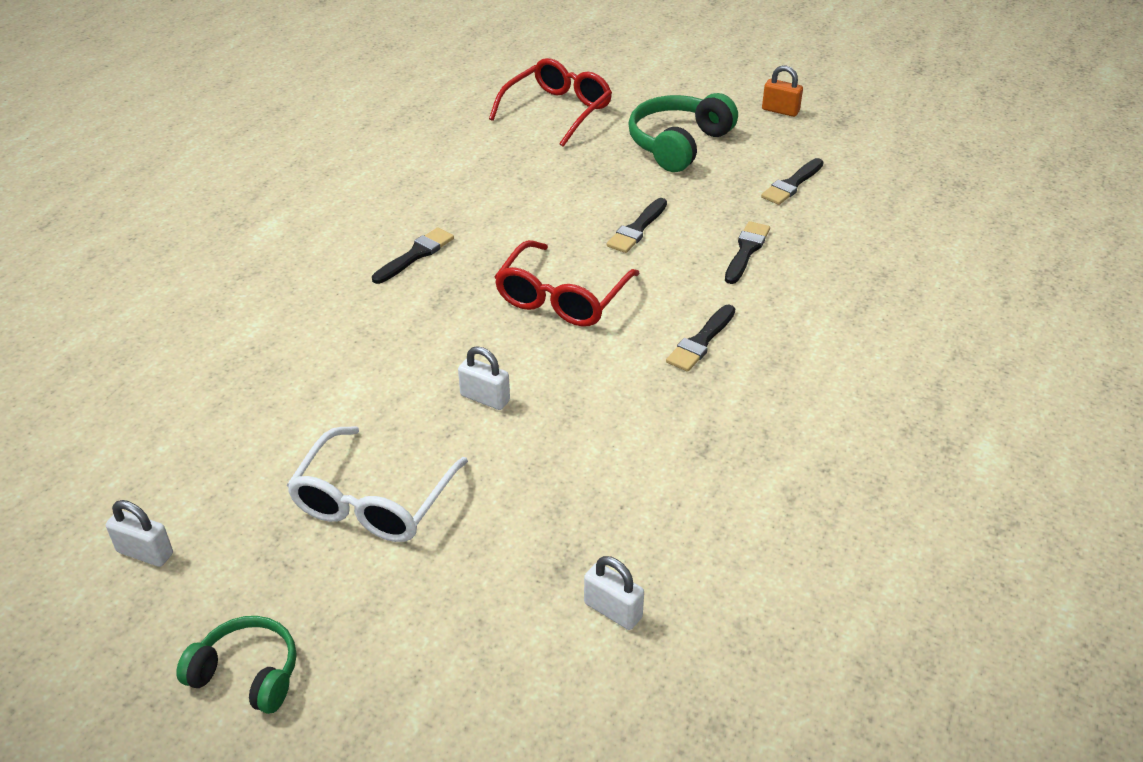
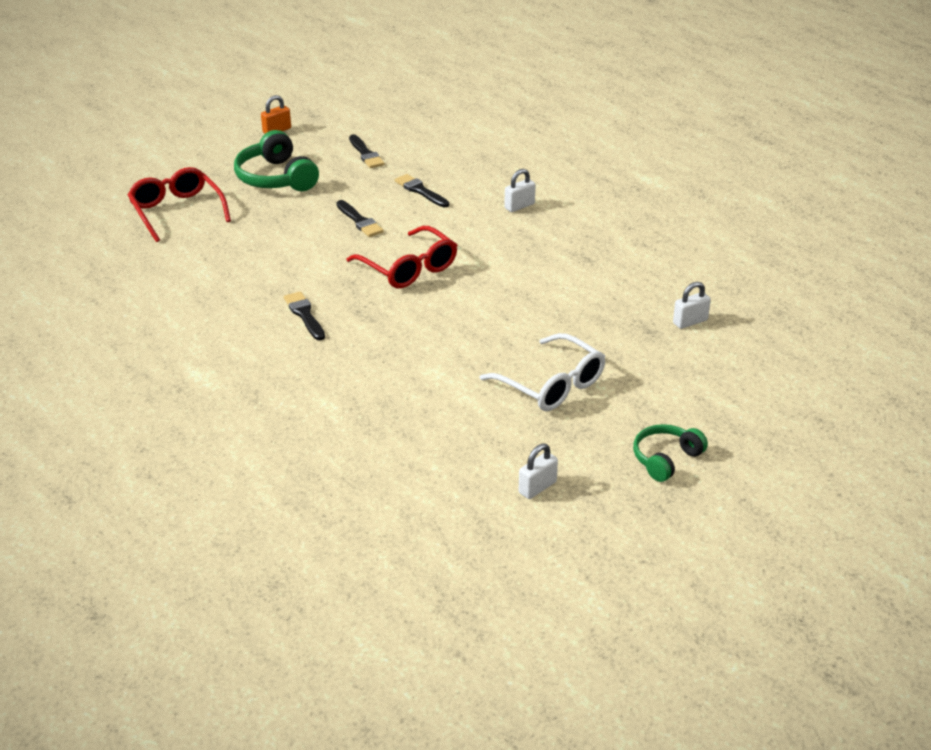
camera: 65 degrees left, 5 degrees down
white padlock [458,346,510,410] -> white padlock moved to [504,169,536,212]
black brush [666,305,735,372] -> none

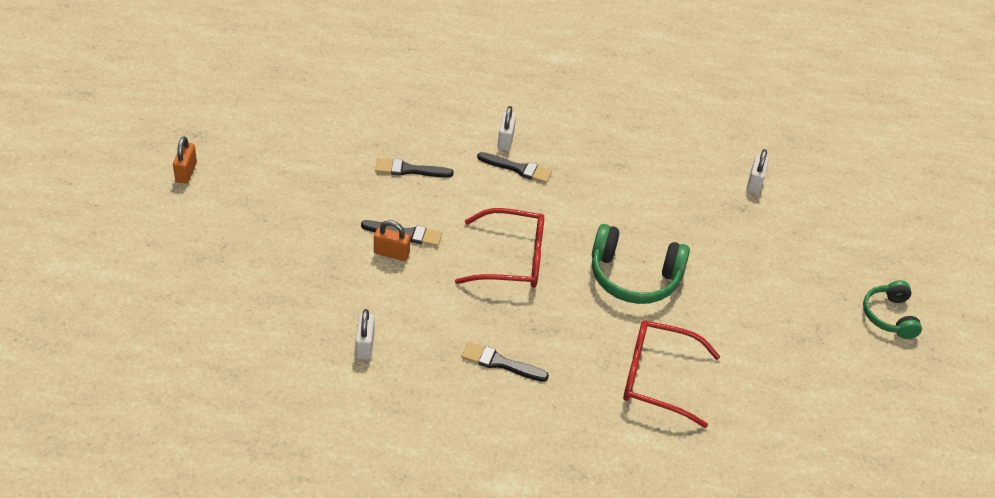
camera: 50 degrees left, 10 degrees up
red glasses [128,167,231,242] -> red glasses moved to [623,320,720,428]
green headphones [234,130,319,191] -> green headphones moved to [592,224,690,304]
black brush [349,134,385,168] -> black brush moved to [477,152,552,183]
white glasses [480,333,606,411] -> none
white padlock [519,444,558,499] -> white padlock moved to [356,309,375,360]
none -> orange padlock [374,220,410,261]

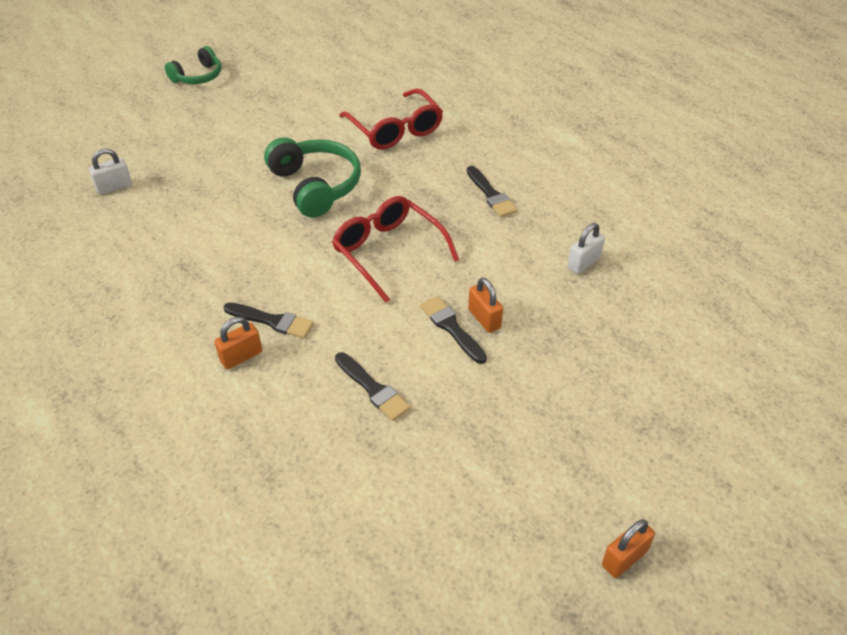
camera: 130 degrees left, 0 degrees up
black brush [477,152,552,183] -> black brush turned 135 degrees clockwise [223,303,314,339]
white padlock [497,106,516,151] -> orange padlock [215,317,262,369]

